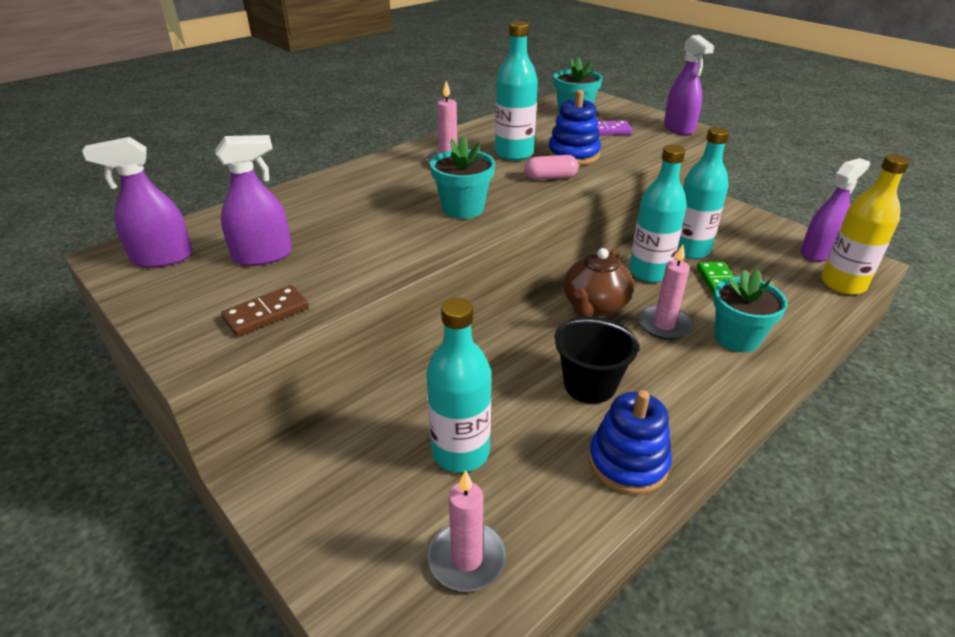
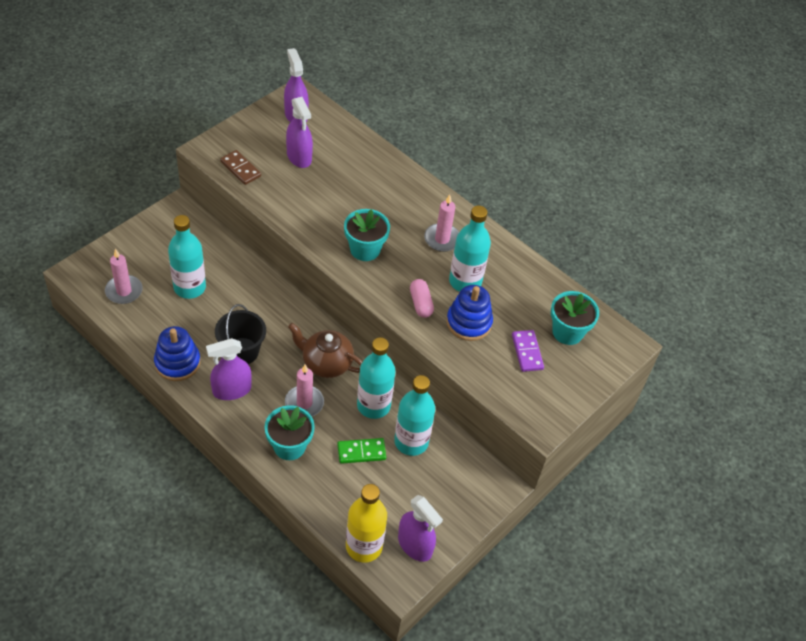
camera: 80 degrees right, 15 degrees up
purple spray bottle [664,35,714,135] -> purple spray bottle moved to [206,338,252,400]

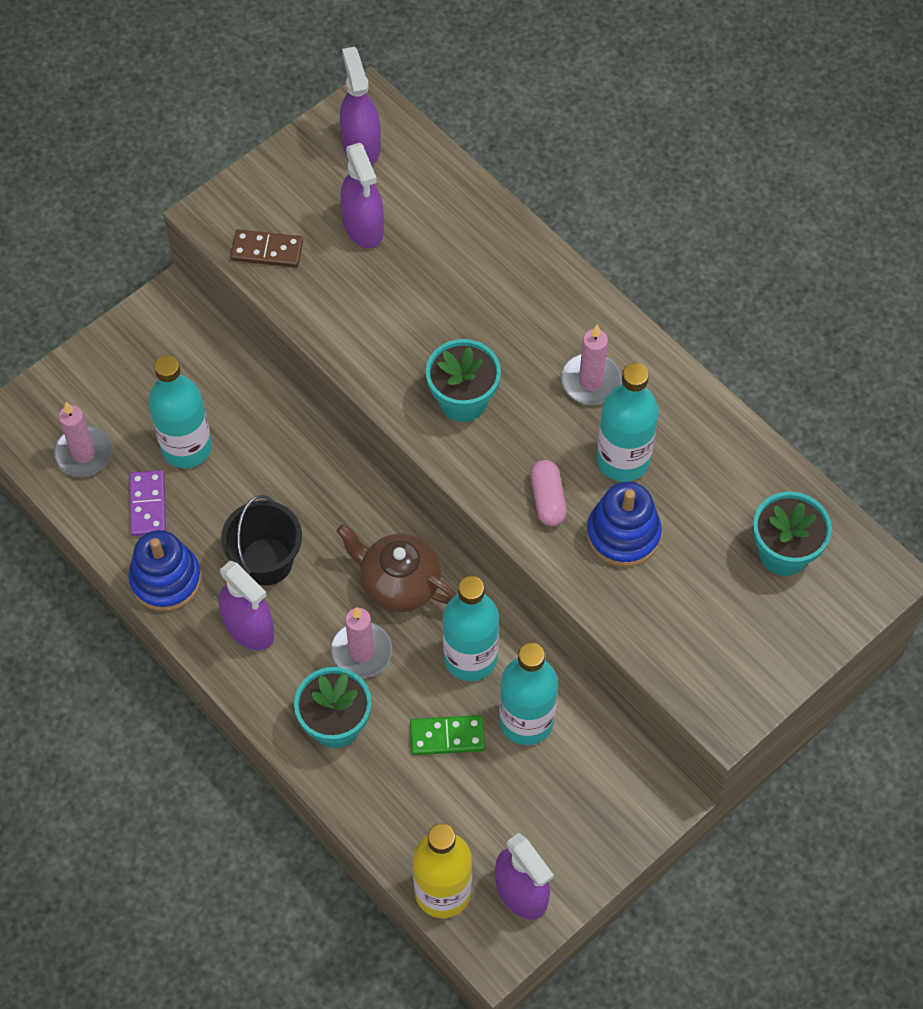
camera: 10 degrees right, 10 degrees up
purple spray bottle [206,338,252,400] -> purple spray bottle turned 120 degrees counterclockwise [219,560,274,650]
brown domino [220,150,261,185] -> brown domino turned 45 degrees counterclockwise [230,229,303,268]
purple domino [512,330,544,372] -> purple domino moved to [129,470,166,536]

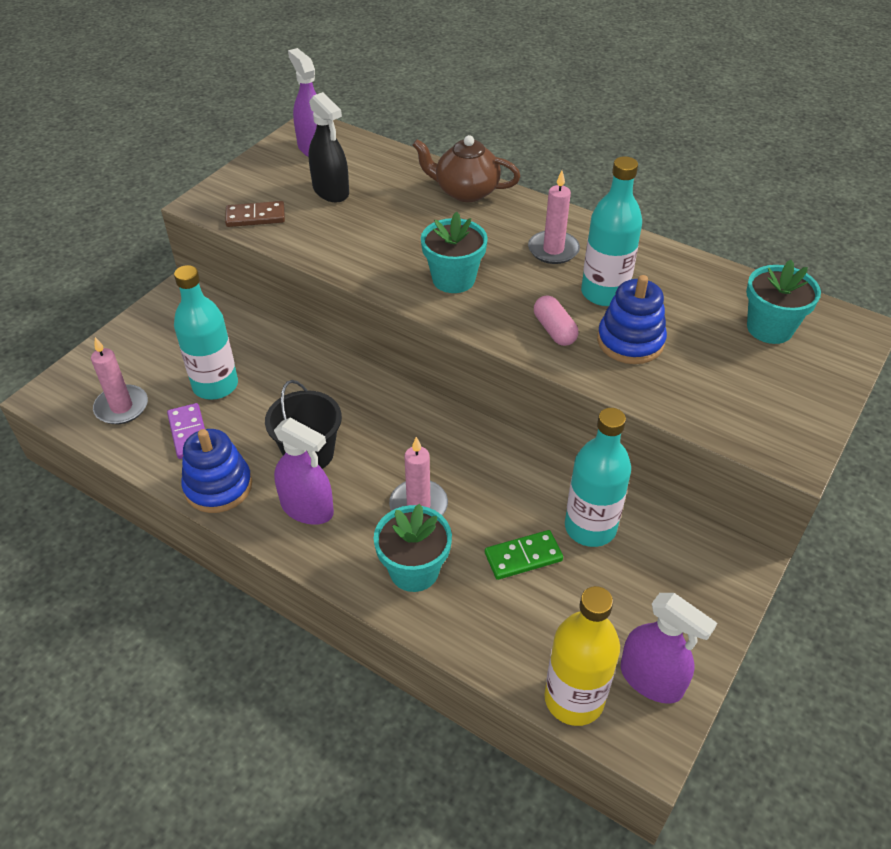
camera: 15 degrees left, 15 degrees down
brown teapot [336,524,457,612] -> brown teapot moved to [412,135,521,202]
purple spray bottle [340,143,384,248] -> black spray bottle [309,92,349,202]
turquoise bottle [443,576,499,681] -> none

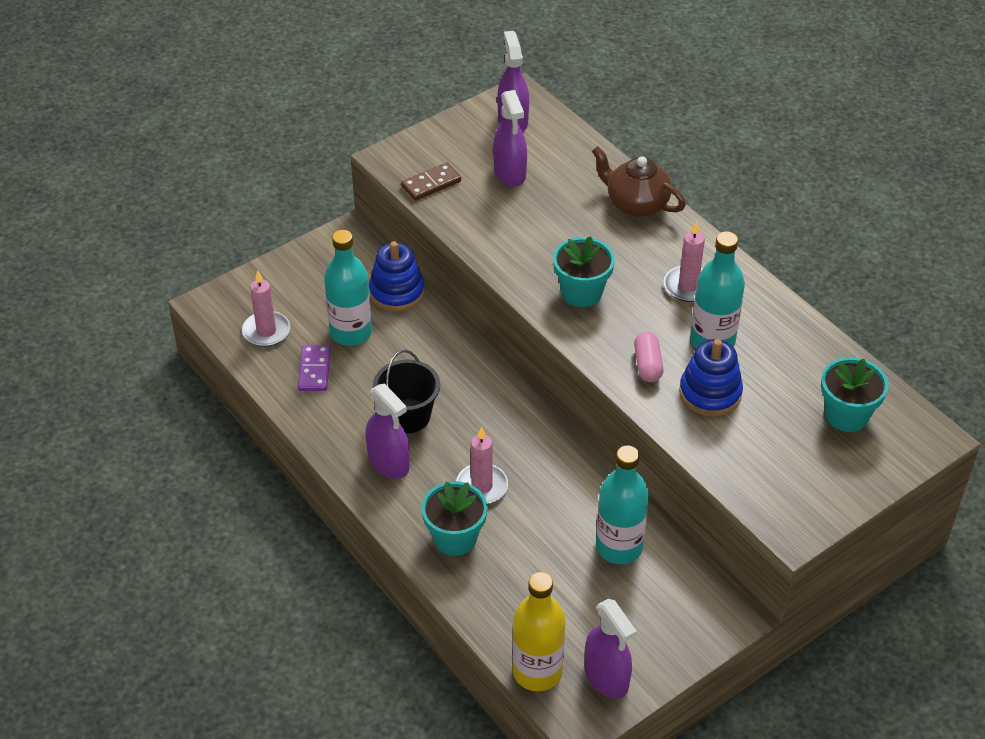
camera: 20 degrees right, 0 degrees up
blue stacking toy [181,429,252,513] -> blue stacking toy moved to [369,241,425,312]
brown domino [225,201,285,227] -> brown domino turned 45 degrees counterclockwise [401,162,461,201]
black spray bottle [309,92,349,202] -> purple spray bottle [493,90,527,187]
green domino [485,530,563,580] -> none

